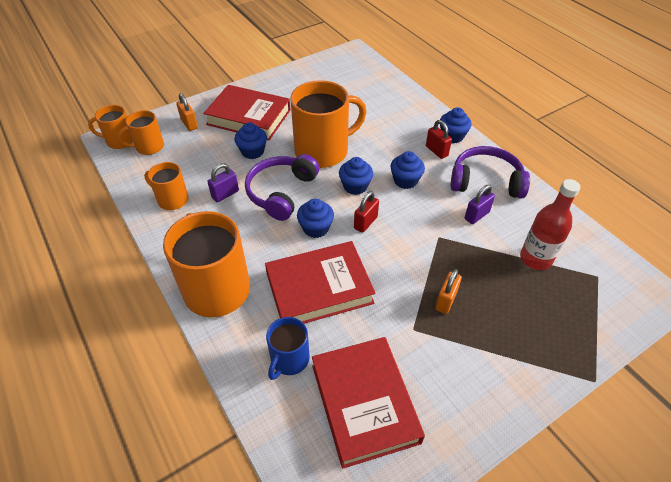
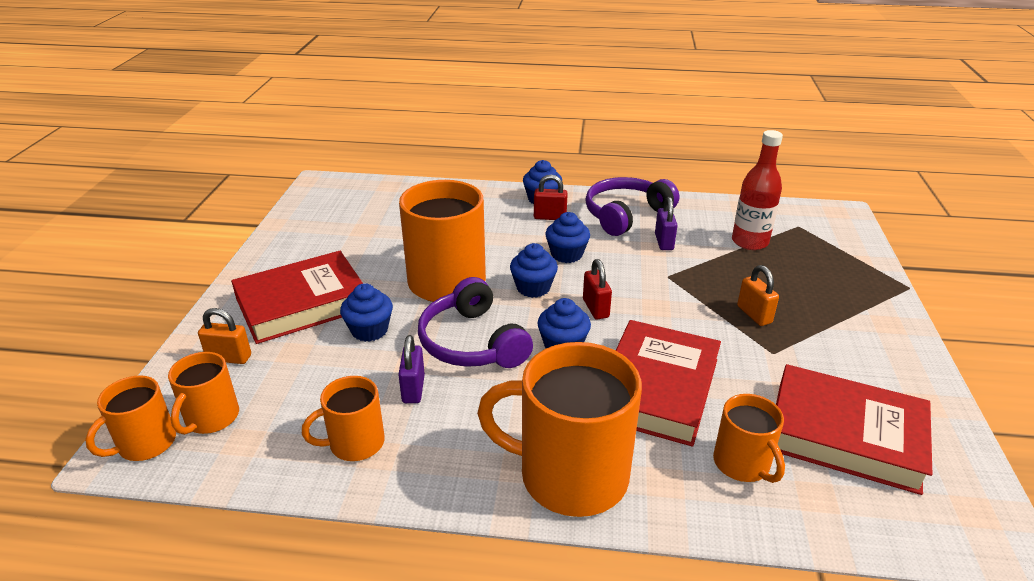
camera: 50 degrees left, 15 degrees down
blue mug [266,317,310,380] -> orange mug [713,394,785,483]

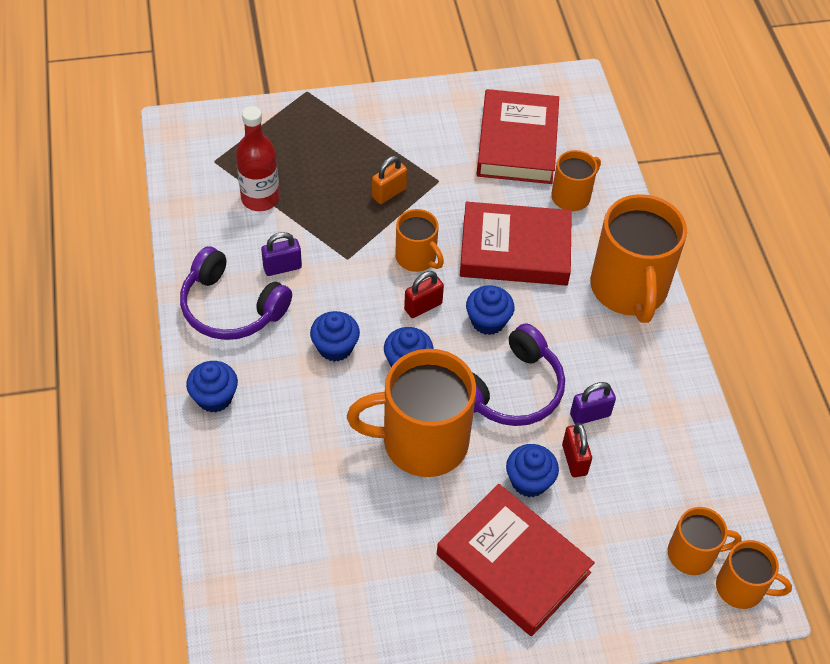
camera: 110 degrees left, 20 degrees up
orange padlock [198,308,251,364] -> none
orange mug [302,376,385,461] -> orange mug moved to [395,209,444,272]
red padlock [534,175,568,220] -> red padlock moved to [562,423,592,477]

